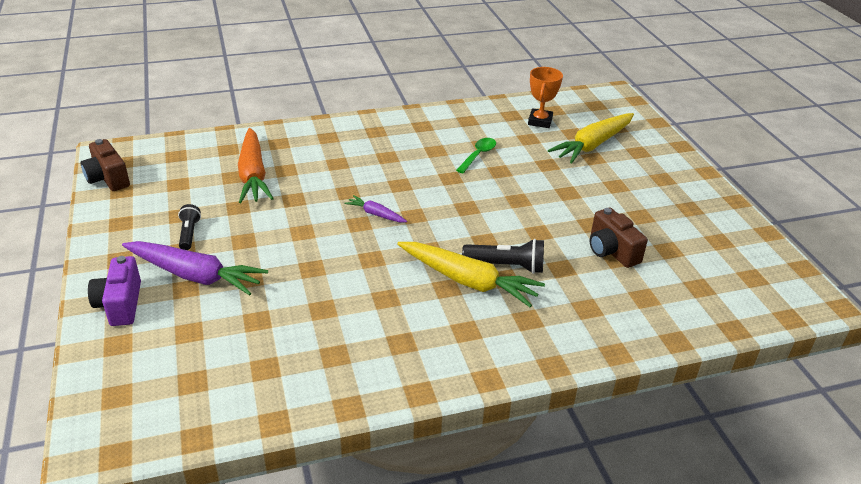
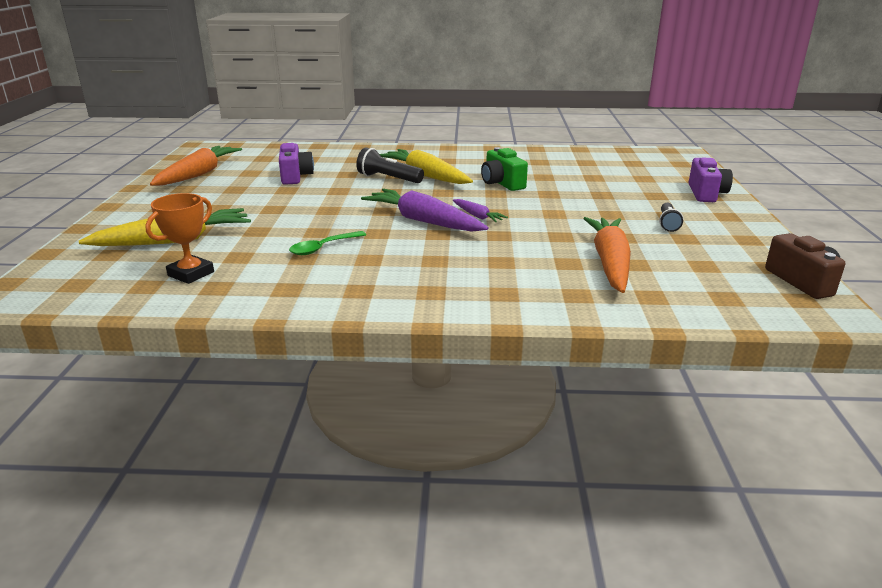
camera: 160 degrees left, 10 degrees down
purple carrot [122,241,268,295] -> purple carrot moved to [361,189,488,232]
brown camera [590,208,648,268] -> purple camera [279,143,314,185]
none -> orange carrot [150,146,242,186]
none -> green camera [481,147,528,191]

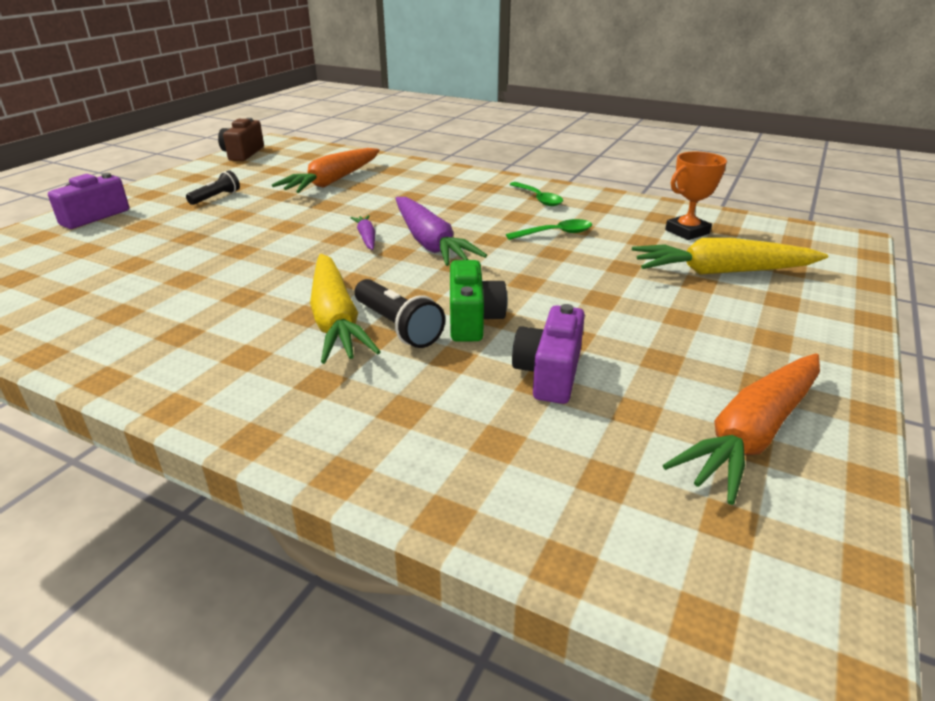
camera: 155 degrees left, 5 degrees up
green camera [481,147,528,191] -> green camera moved to [450,260,507,342]
none -> green spoon [509,182,563,206]

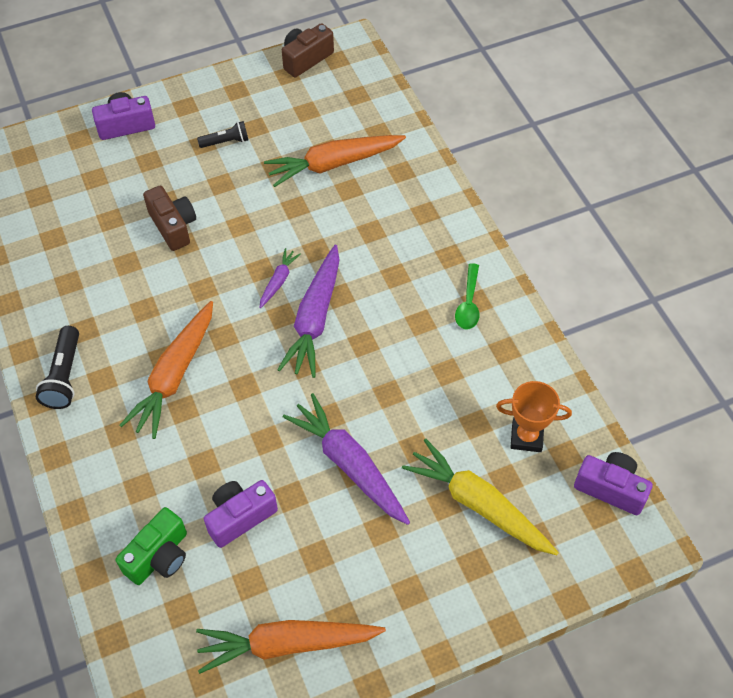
camera: 40 degrees right, 25 degrees up
yellow carrot [310,254,381,364] -> orange carrot [119,301,213,439]
black flashlight [355,279,445,348] -> black flashlight moved to [36,326,79,409]
green camera [450,260,507,342] -> green camera moved to [116,507,187,585]
green spoon [506,219,592,240] -> none
none -> brown camera [143,186,196,251]
none -> purple carrot [283,393,410,525]
none -> purple camera [574,452,653,515]

